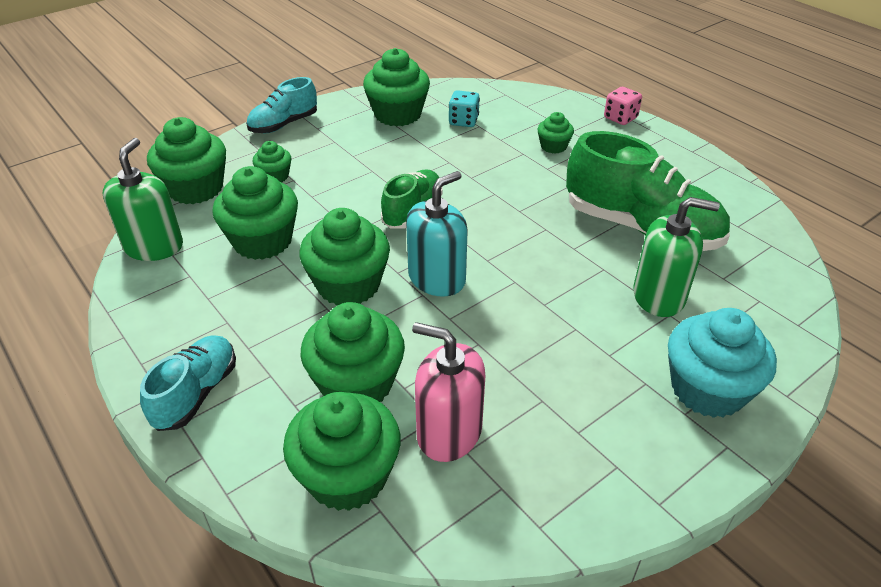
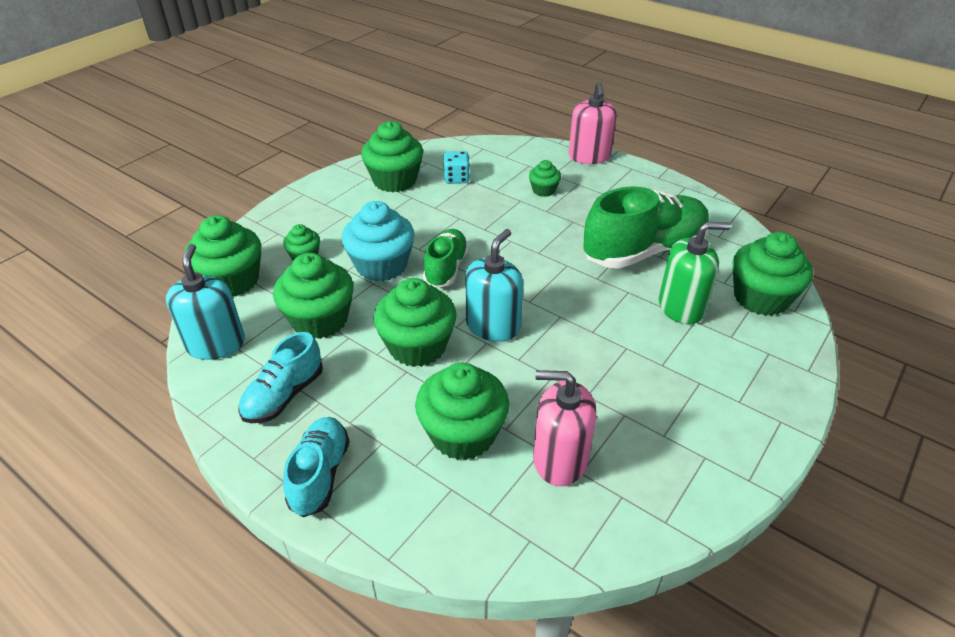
camera: 15 degrees left, 0 degrees up
green soap dispenser [103,138,183,261] -> turquoise soap dispenser [166,244,245,360]
turquoise shoe [246,77,317,134] -> turquoise shoe moved to [238,332,323,423]
green cupcake [283,392,401,511] -> green cupcake moved to [733,232,813,316]
green shoe [566,131,730,251] -> green shoe turned 45 degrees counterclockwise [583,186,710,269]
pink dice [604,87,642,125] -> pink soap dispenser [569,82,617,164]
turquoise cupcake [668,308,777,418] -> turquoise cupcake moved to [342,201,414,282]

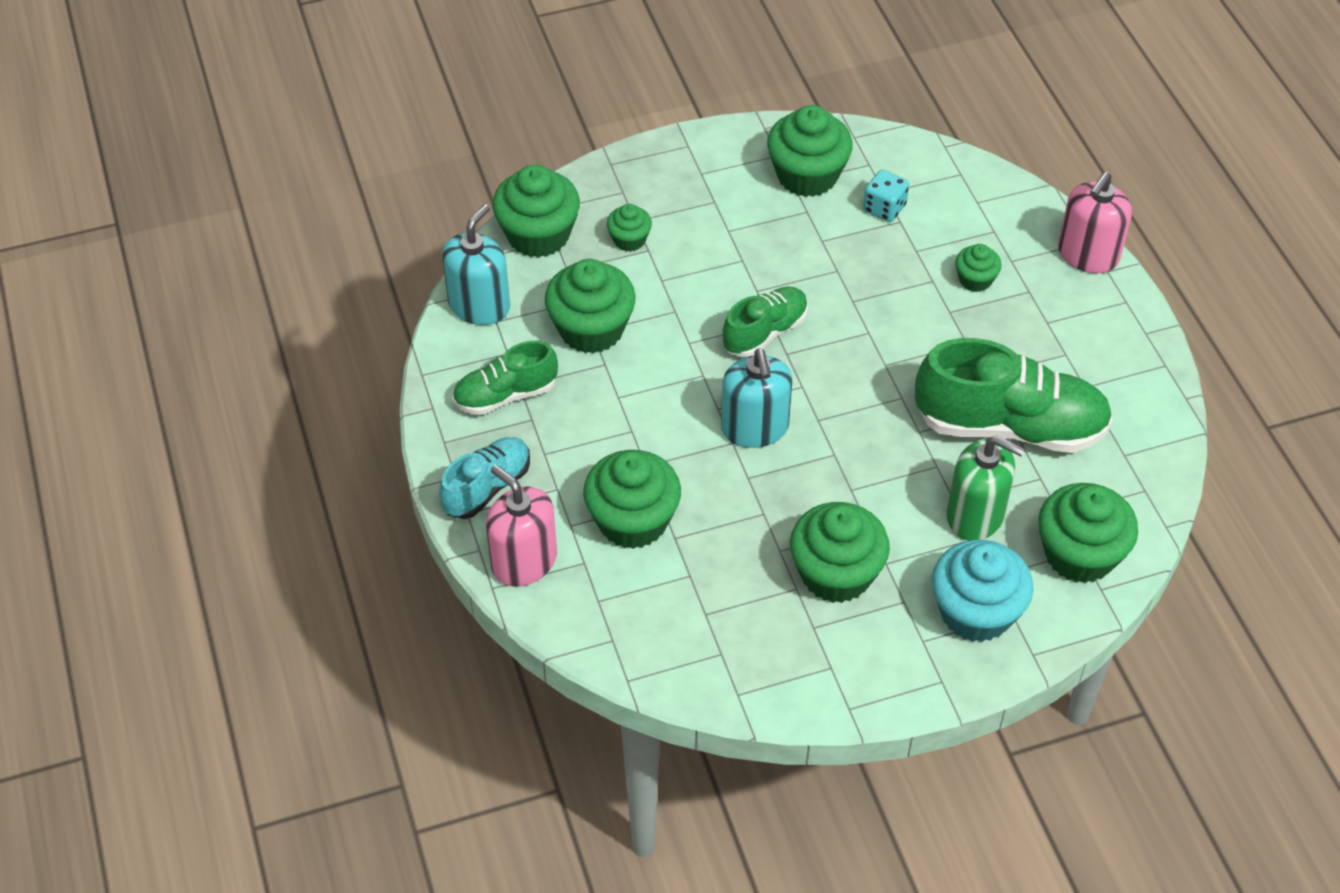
camera: 35 degrees right, 10 degrees up
turquoise shoe [238,332,323,423] -> green shoe [452,340,558,415]
turquoise cupcake [342,201,414,282] -> turquoise cupcake moved to [932,540,1033,642]
green cupcake [374,278,457,367] -> green cupcake moved to [790,502,890,603]
turquoise soap dispenser [465,229,523,342] -> turquoise soap dispenser turned 105 degrees clockwise [721,349,792,448]
pink soap dispenser [533,370,596,486] -> pink soap dispenser moved to [486,465,557,587]

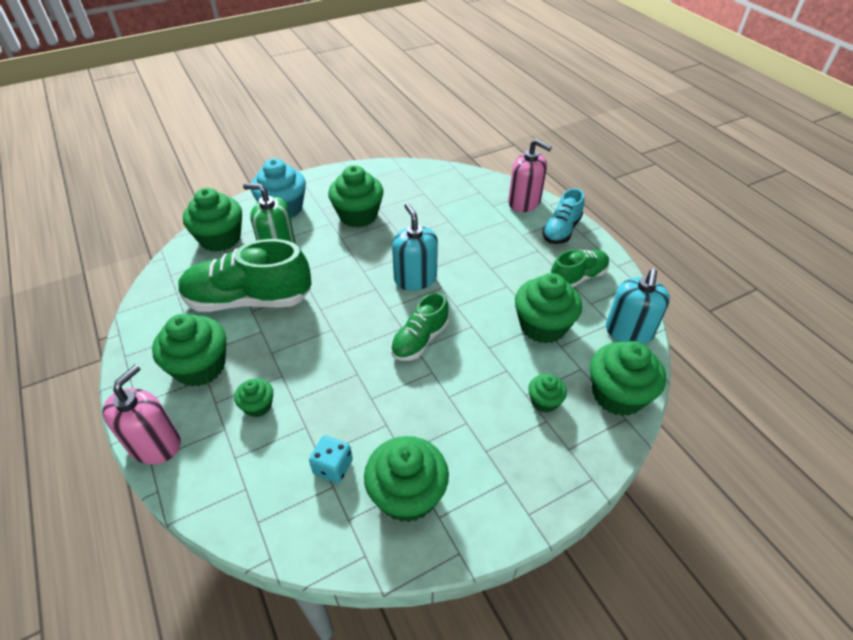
camera: 170 degrees right, 5 degrees down
green cupcake [583,450,681,549] -> green cupcake moved to [152,314,226,387]

